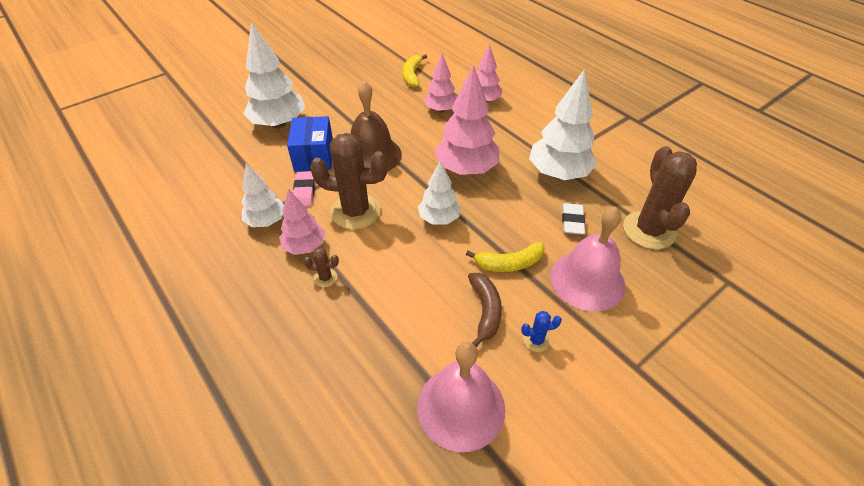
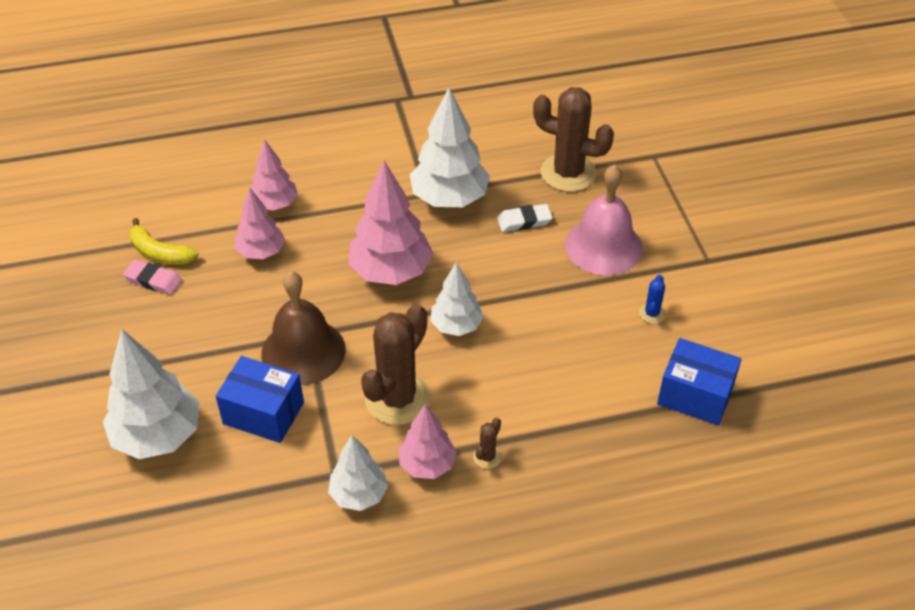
camera: 65 degrees left, 0 degrees up
pink eraser [293,171,315,206] -> pink eraser moved to [123,260,182,295]
pink bell [417,342,505,452] -> blue box [657,338,742,426]
yellow banana [466,242,545,272] -> none
brown banana [468,273,502,347] -> none
white eraser [562,203,585,235] -> white eraser turned 45 degrees counterclockwise [497,204,552,232]

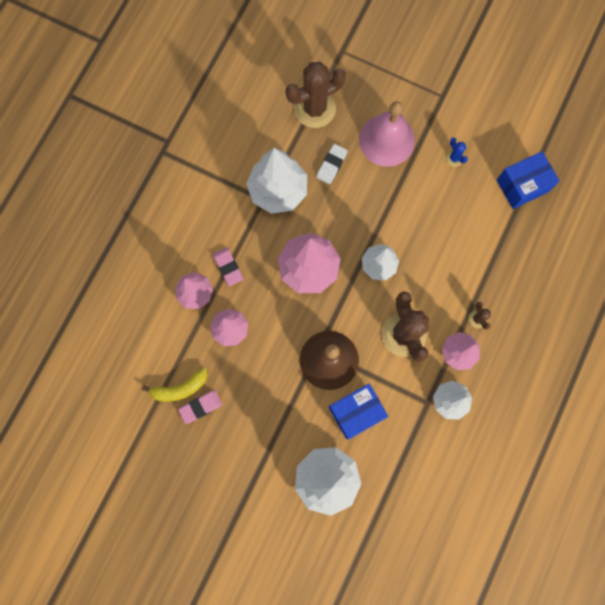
camera: 50 degrees left, 30 degrees up
none -> pink eraser [213,247,243,286]

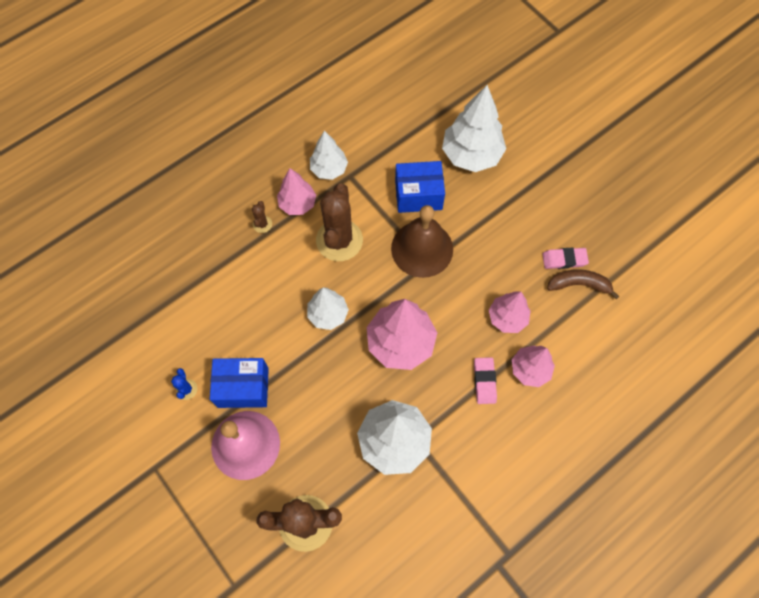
camera: 155 degrees left, 10 degrees down
yellow banana [142,367,207,402] -> brown banana [547,269,620,299]
white eraser [317,144,348,184] -> none
blue box [496,151,560,209] -> blue box moved to [210,358,269,408]

